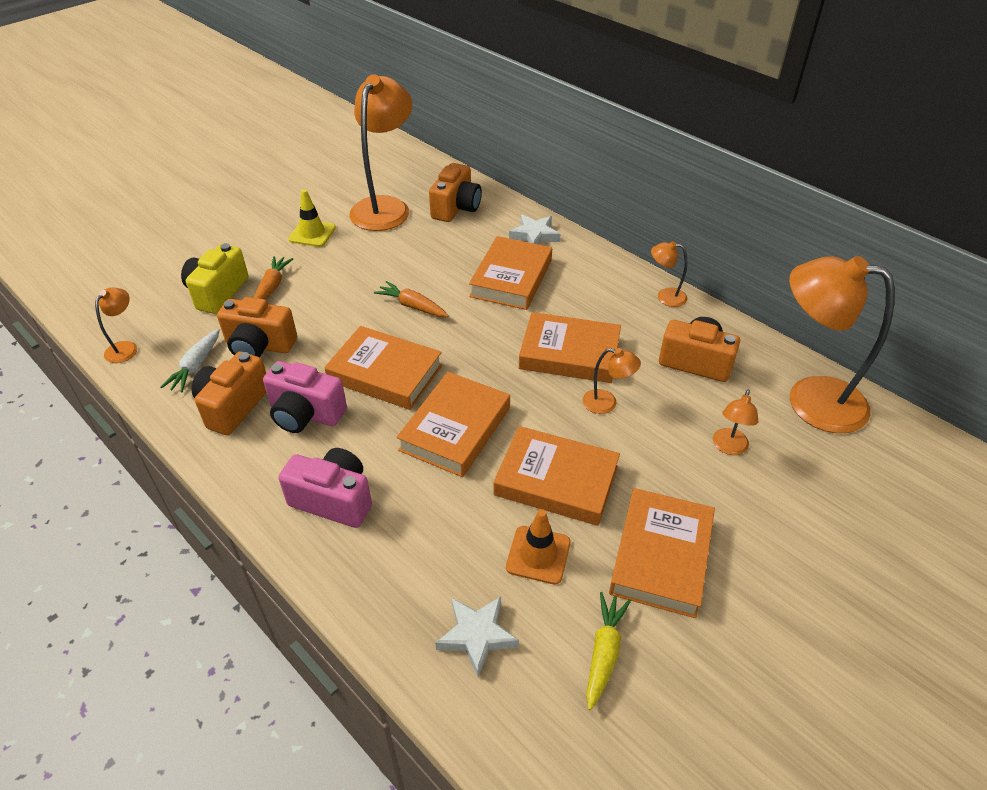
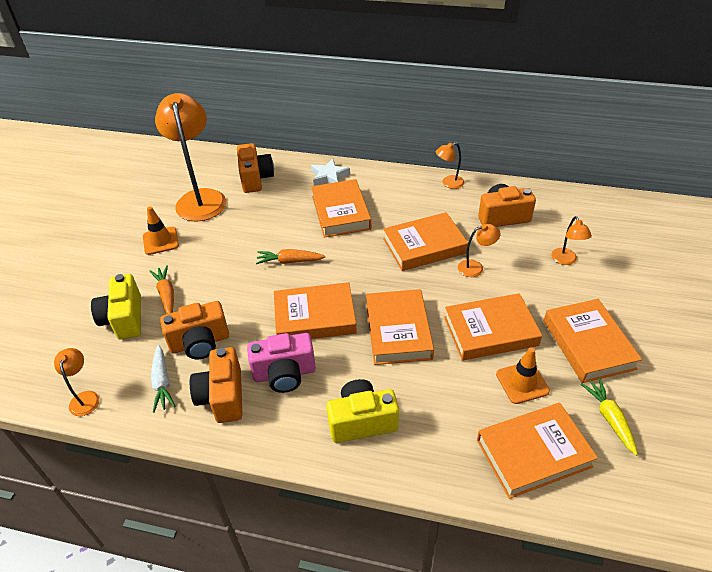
camera: 30 degrees left, 0 degrees up
pink camera [279,448,372,528] -> yellow camera [327,379,399,443]
yellow traffic cone [288,189,336,247] -> orange traffic cone [143,206,179,255]
white star [435,597,519,677] -> orange book [477,403,598,499]
orange lamp [789,256,895,433] -> none

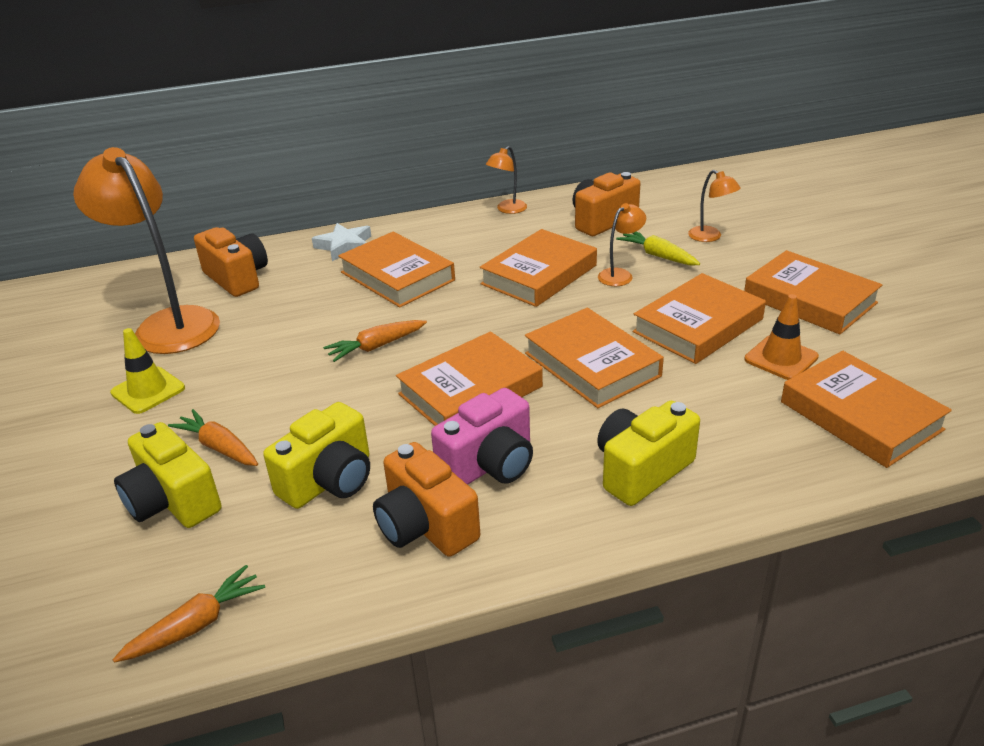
camera: 30 degrees left, 10 degrees down
orange lamp [54,348,99,416] -> orange carrot [113,565,265,663]
orange traffic cone [143,206,179,255] -> yellow traffic cone [110,328,185,414]
white carrot [151,345,175,413] -> none
orange camera [160,301,229,359] -> yellow camera [263,402,370,509]
orange book [477,403,598,499] -> orange book turned 75 degrees counterclockwise [781,351,952,468]
yellow carrot [581,378,638,456] -> yellow carrot moved to [616,232,700,266]

